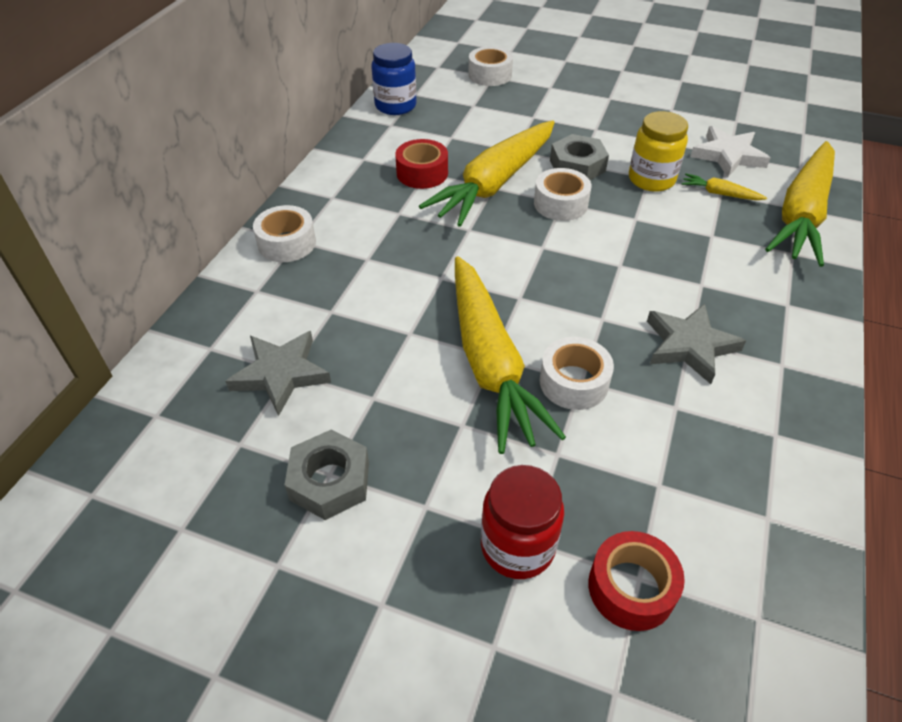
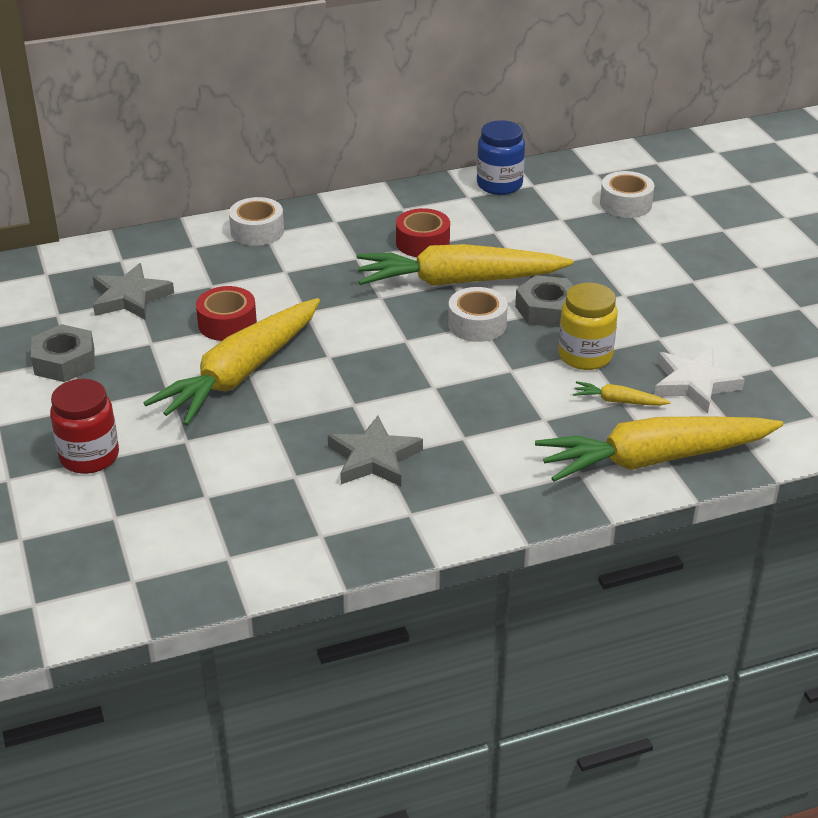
camera: 50 degrees right, 10 degrees down
white tape [540,337,614,410] -> none
red tape [588,531,685,631] -> red tape moved to [196,286,257,341]
yellow carrot [682,174,767,200] -> yellow carrot turned 60 degrees counterclockwise [573,381,670,406]

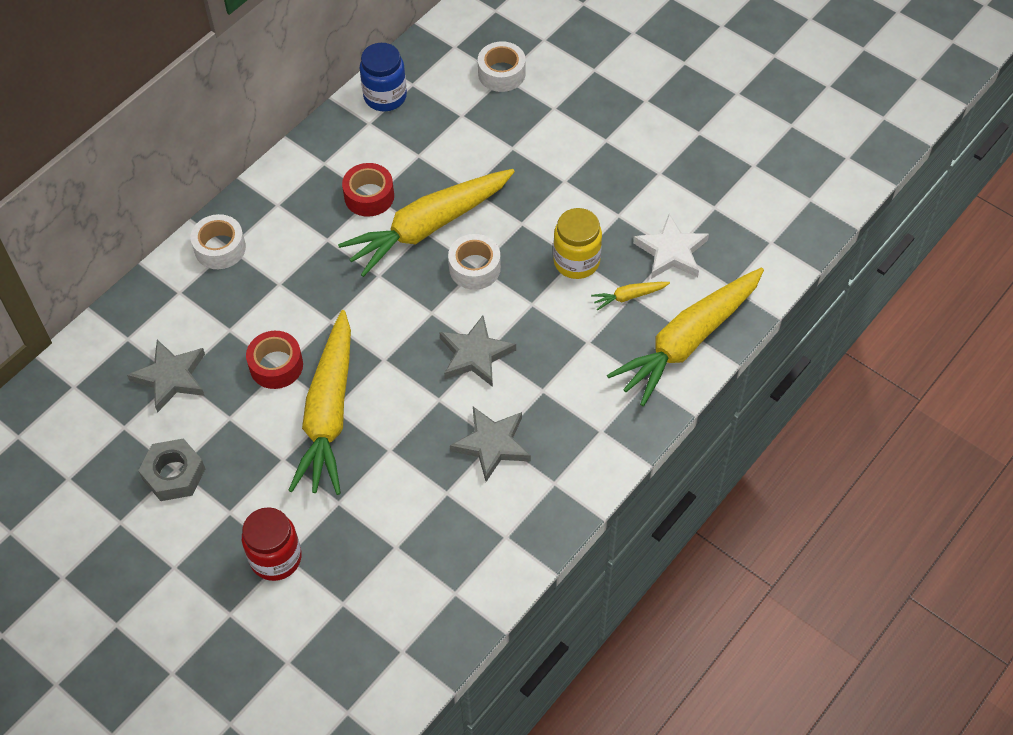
camera: 30 degrees left, 20 degrees up
grey nut [515,275,573,328] -> none
none -> grey star [439,316,516,387]

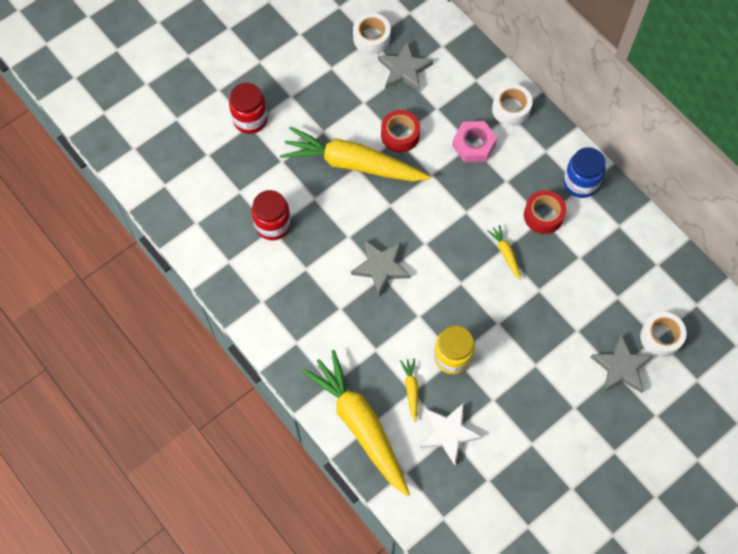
camera: 100 degrees right, 10 degrees up
grey nut [138,438,205,501] -> none
yellow carrot [338,169,515,277] -> yellow carrot [487,225,521,280], size x0.40
blue jar [360,43,407,111] -> blue jar moved to [564,147,606,198]
white tape [448,234,501,290] -> white tape moved to [353,13,391,54]
grey star [450,407,531,482] -> grey star moved to [591,334,653,393]
none -> red jar [251,190,291,240]
none -> pink nut [452,121,497,162]

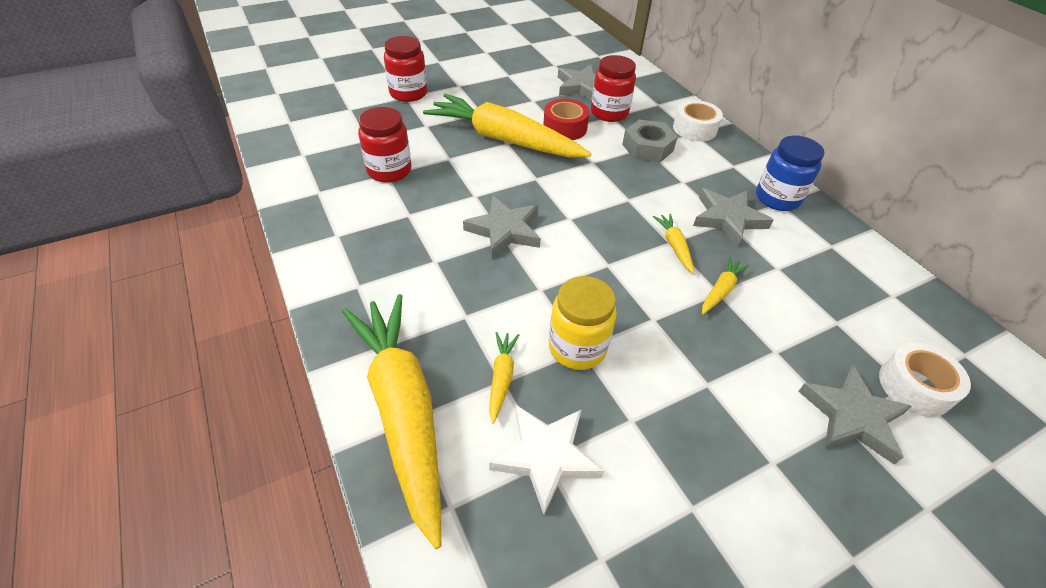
camera: 10 degrees right, 20 degrees down
white tape [353,13,391,54] -> none
pink nut [452,121,497,162] -> grey nut [622,120,678,162]
red tape [524,190,566,234] -> grey star [693,189,774,247]
none -> red jar [591,55,636,122]
none -> yellow carrot [702,256,749,315]

